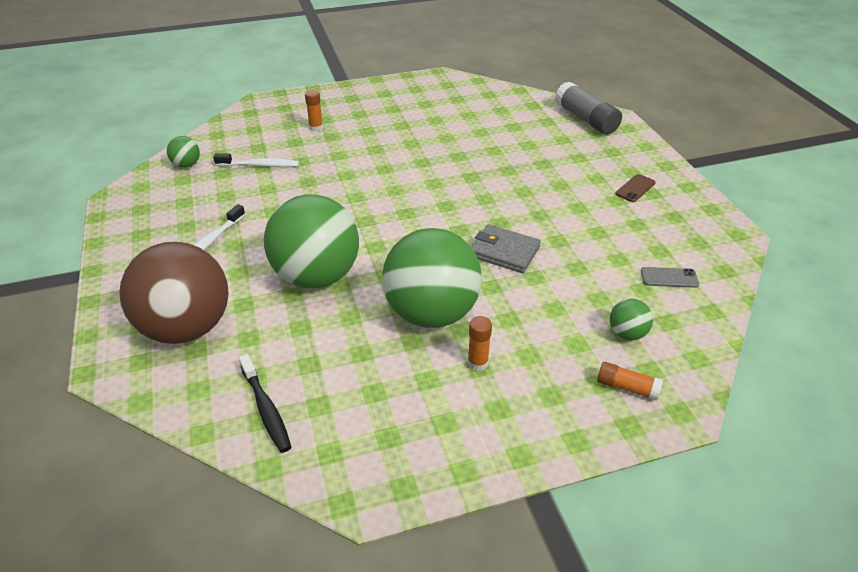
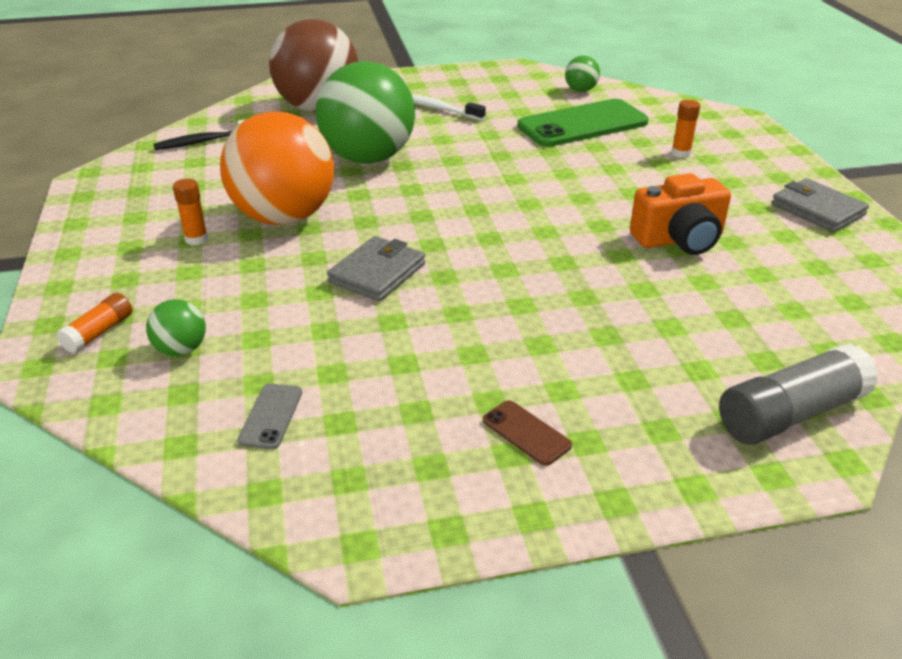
camera: 95 degrees right, 5 degrees down
white toothbrush [213,153,299,167] -> green phone [517,99,649,147]
green ball [382,228,482,328] -> orange ball [220,111,334,225]
none -> orange camera [630,173,731,255]
none -> grey wallet [772,178,869,232]

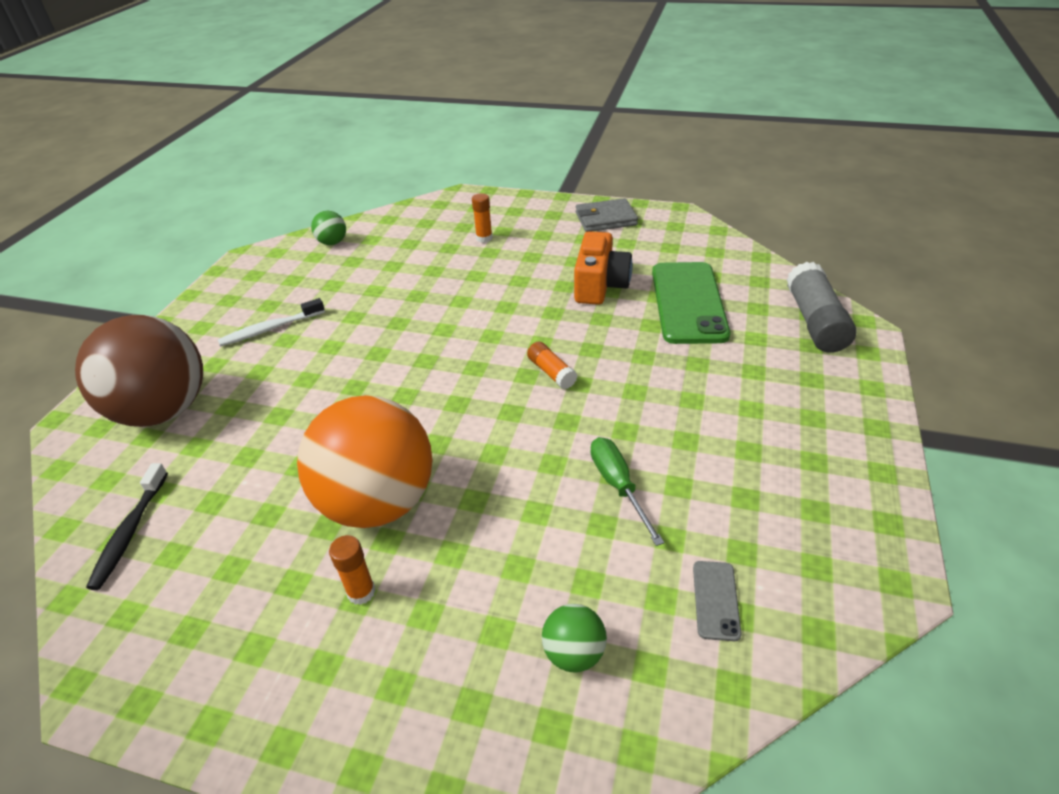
camera: 60 degrees left, 5 degrees up
orange glue stick [56,293,132,353] -> orange glue stick moved to [527,342,577,389]
grey phone [238,383,302,449] -> grey phone turned 60 degrees clockwise [693,561,742,641]
green ball [316,61,415,164] -> none
grey wallet [327,236,425,302] -> none
brown phone [483,400,572,466] -> none
green phone [517,99,649,147] -> green phone moved to [652,262,730,344]
none -> green screwdriver [590,437,664,546]

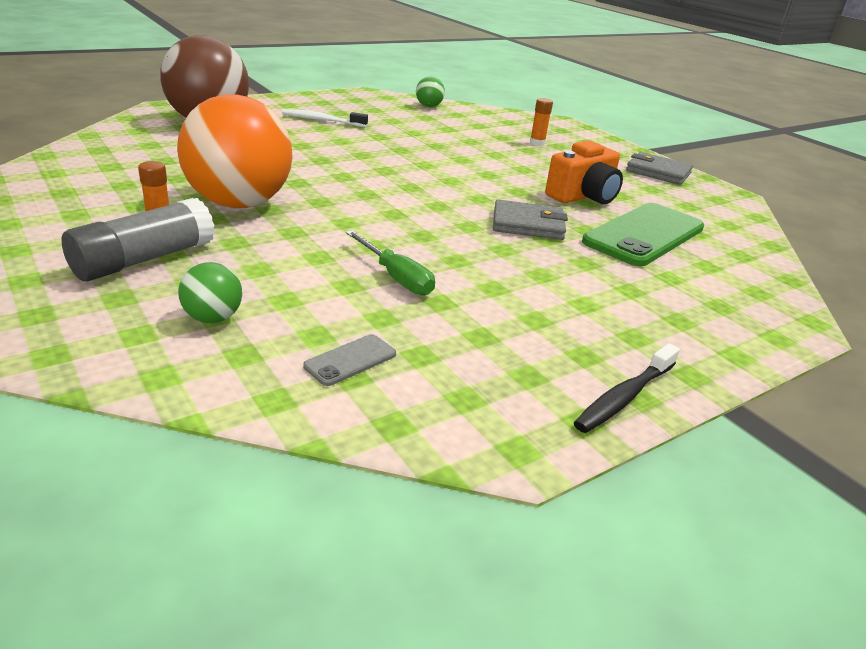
camera: 35 degrees right, 10 degrees down
black toothbrush [86,463,168,590] -> black toothbrush moved to [574,343,680,433]
orange glue stick [527,342,577,389] -> none
green screwdriver [590,437,664,546] -> green screwdriver turned 120 degrees clockwise [346,230,435,296]
grey glue stick [786,262,857,353] -> grey glue stick moved to [61,198,215,281]
none -> grey wallet [493,199,568,240]

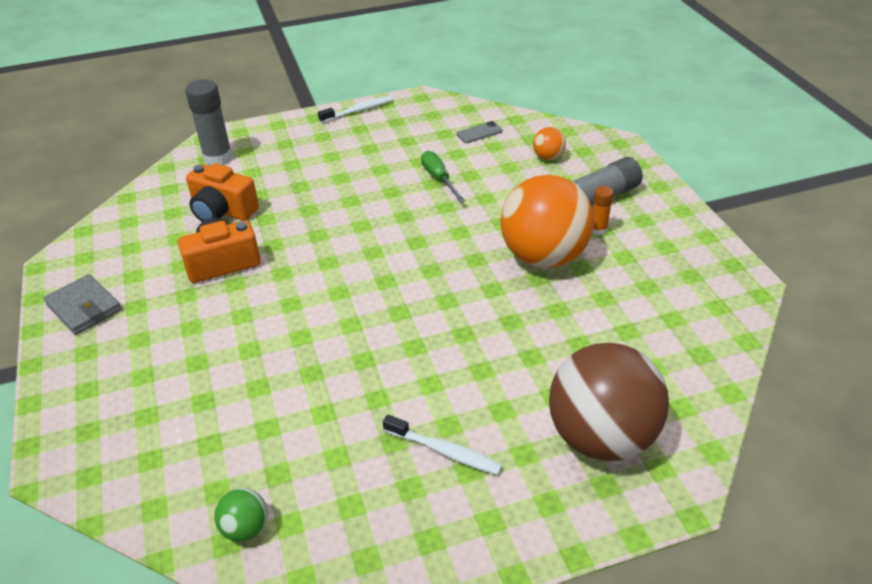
camera: 160 degrees left, 10 degrees up
green ball [178,262,242,323] -> orange ball [533,127,566,160]
grey wallet [493,199,568,240] -> none
orange glue stick [530,98,553,146] -> none
black toothbrush [574,343,680,433] -> white toothbrush [318,96,393,123]
green phone [582,203,704,266] -> orange camera [186,163,259,222]
none -> grey glue stick [185,79,233,165]

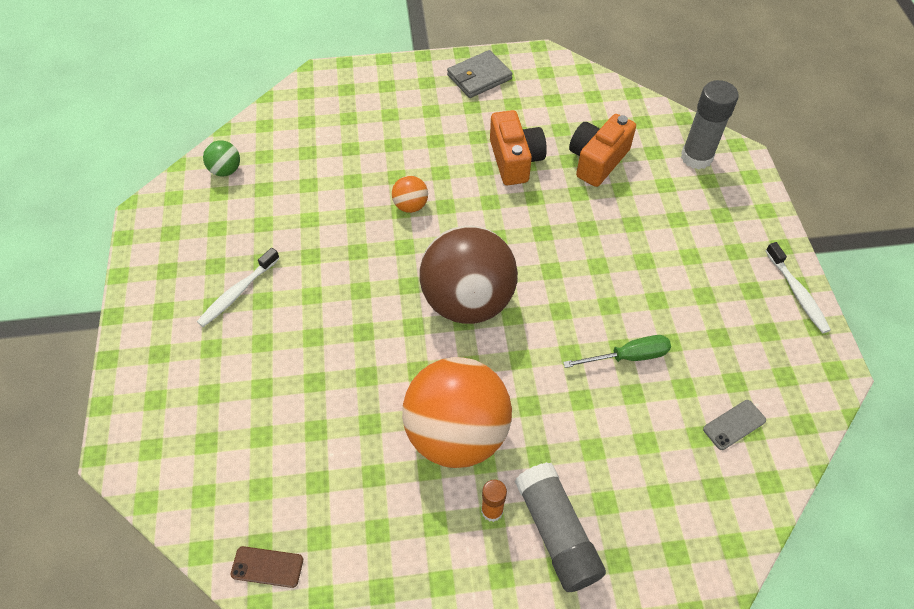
camera: 100 degrees right, 15 degrees up
grey phone [456,121,503,143] -> grey phone turned 75 degrees clockwise [703,400,766,450]
orange ball [533,127,566,160] -> orange ball moved to [392,176,428,213]
brown ball [549,343,669,461] -> brown ball moved to [419,226,518,324]
none -> brown phone [230,546,303,588]

